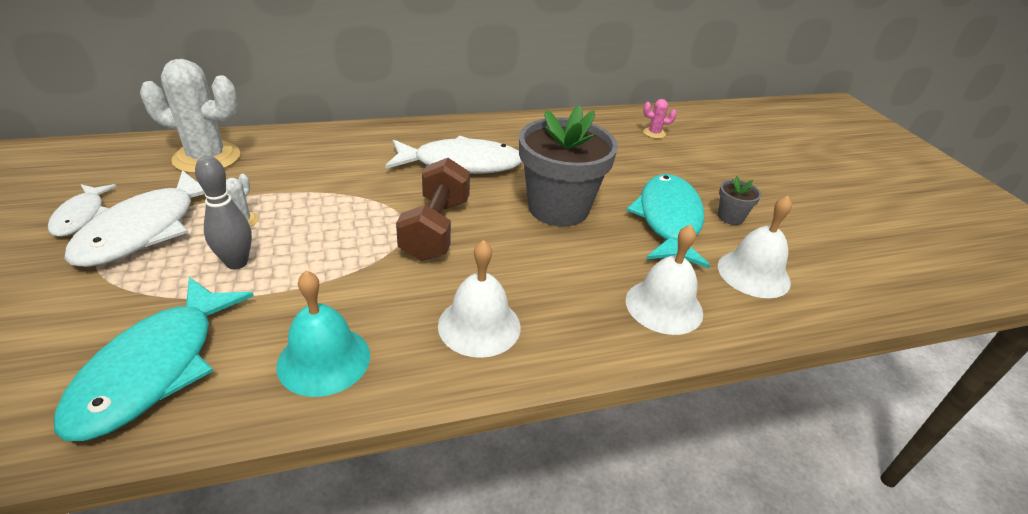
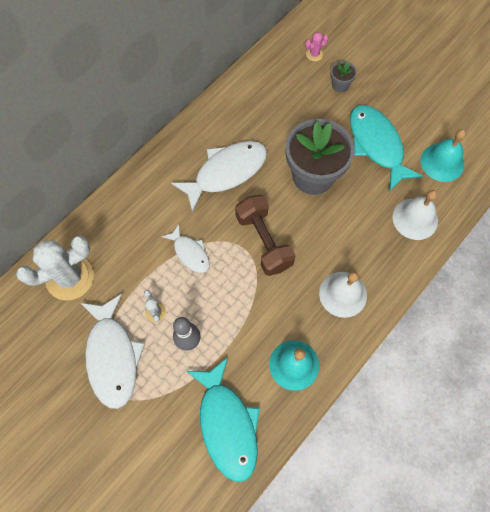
camera: 30 degrees left, 30 degrees up
white fish [48,184,117,237] -> white fish moved to [162,224,210,273]
grey flower pot [718,176,761,225] -> grey flower pot moved to [330,61,357,92]
white bell [718,196,792,298] -> turquoise bell [421,129,466,182]

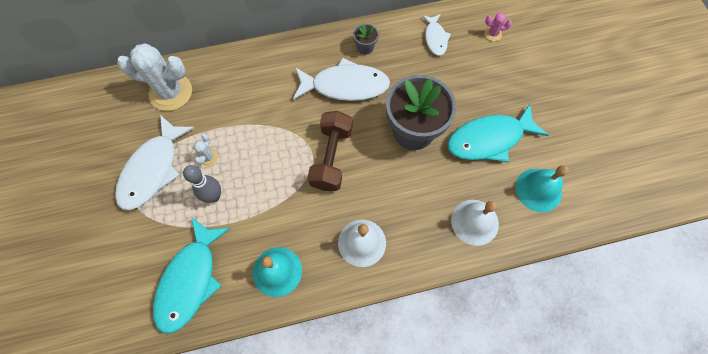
camera: 35 degrees right, 0 degrees up
white fish [162,224,210,273] -> white fish moved to [422,14,451,56]
grey flower pot [330,61,357,92] -> grey flower pot moved to [353,24,379,55]
turquoise fish [350,105,423,192] -> turquoise fish turned 120 degrees counterclockwise [447,104,548,162]

